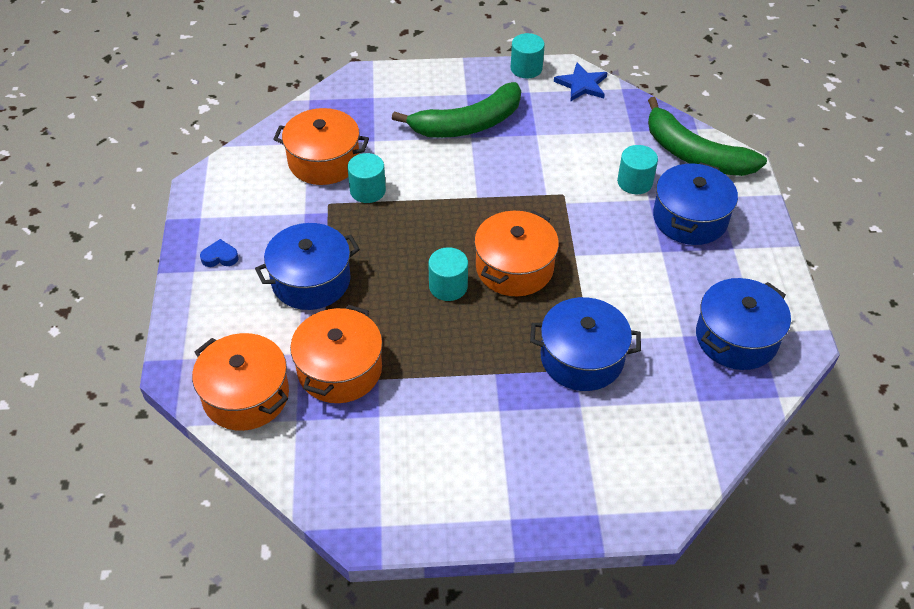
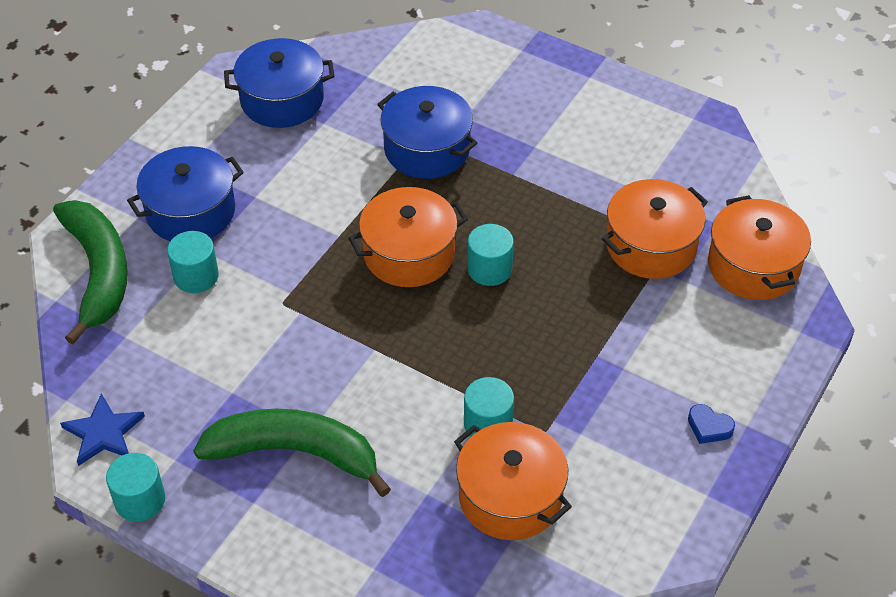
camera: 145 degrees left, 0 degrees up
blue pot [255,223,360,310] -> none

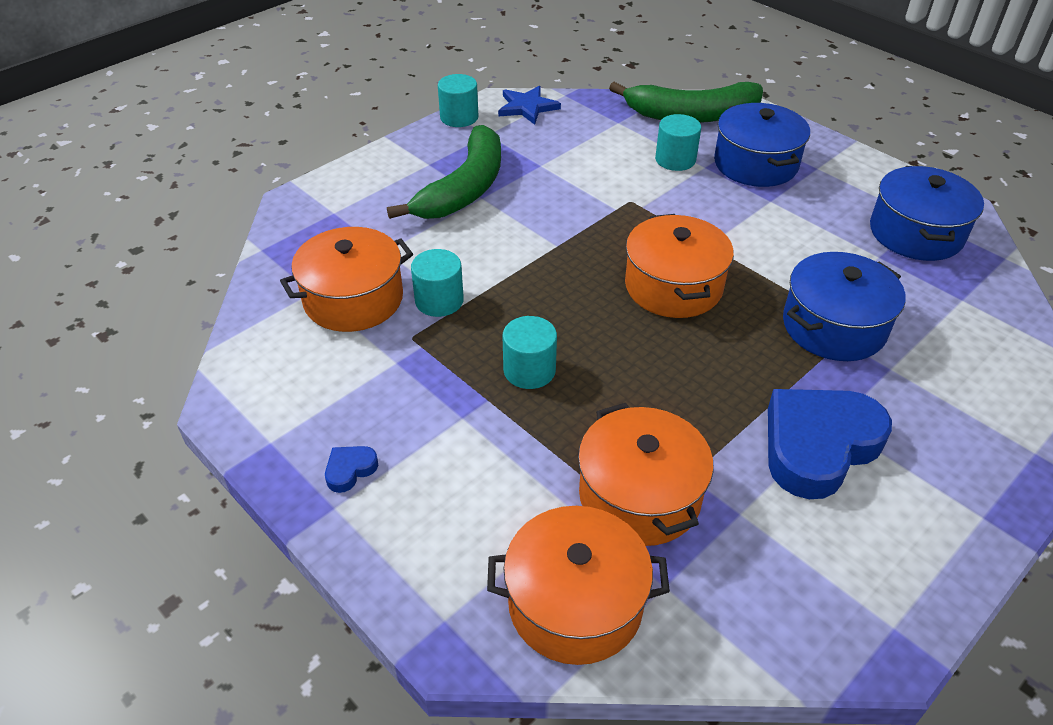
camera: 105 degrees right, 5 degrees down
turquoise cylinder [467,224,514,286] -> turquoise cylinder moved to [503,316,557,389]
none -> blue heart [768,389,892,499]

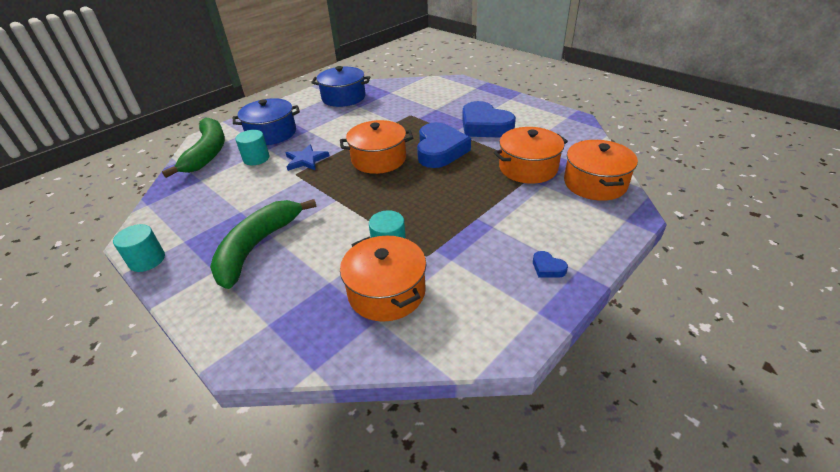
camera: 90 degrees left, 5 degrees down
green banana [387,125,501,219] -> green banana turned 90 degrees counterclockwise [210,199,317,289]
blue star [498,86,561,125] -> blue star moved to [286,144,329,171]
turquoise cylinder [503,316,557,389] -> none
blue pot [783,252,906,361] -> none
none -> blue heart [417,122,471,168]

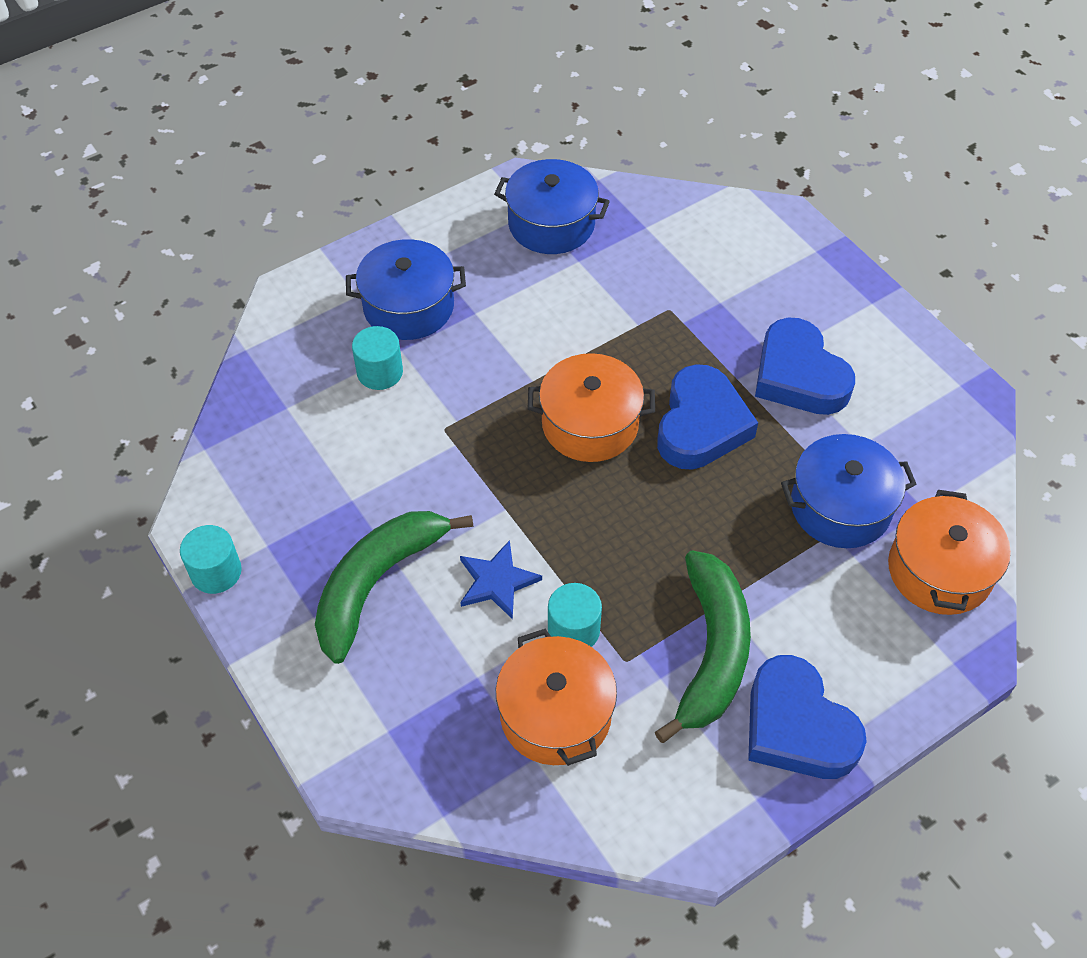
camera: 10 degrees right, 15 degrees up
green banana [162,117,225,178] -> green banana moved to [655,550,751,743]
blue star [286,144,329,171] -> blue star moved to [460,540,542,619]
orange pot [493,127,568,184] -> blue pot [781,434,917,548]
blue heart [533,251,568,278] -> blue heart [748,655,867,779], size x2.47

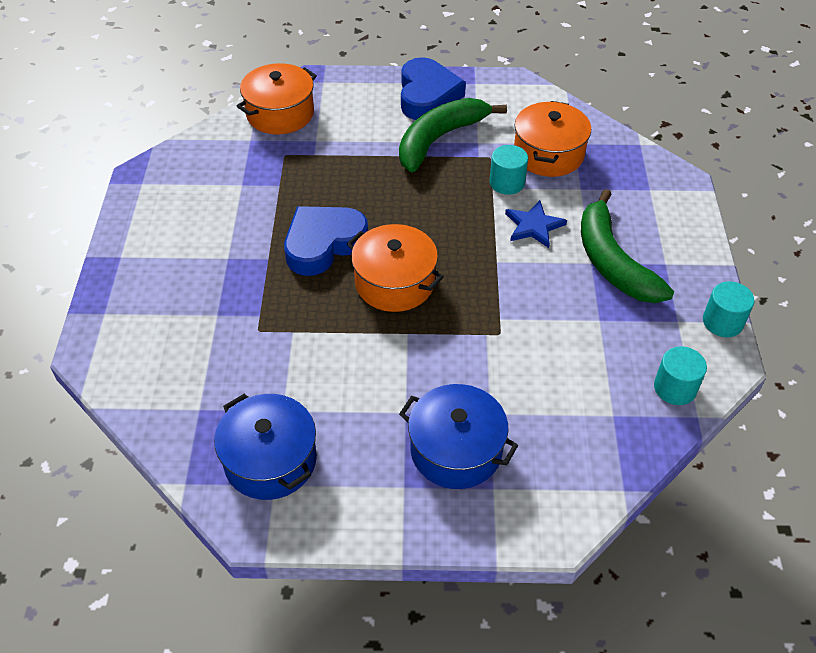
camera: 145 degrees left, 5 degrees down
green banana [315,511,473,664] -> green banana turned 90 degrees clockwise [581,189,674,303]
turquoise cylinder [352,326,403,390] -> turquoise cylinder moved to [654,346,707,405]
blue heart [755,318,855,415] -> none
blue pot [781,434,917,548] -> none

